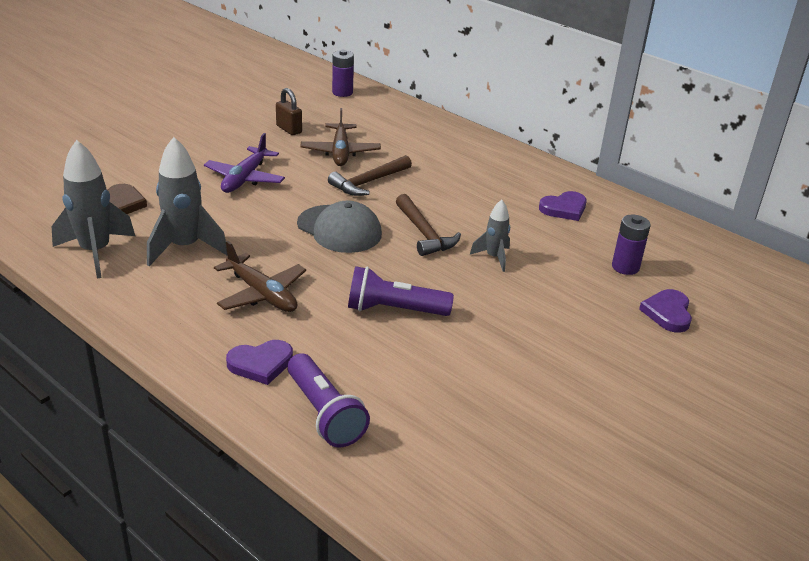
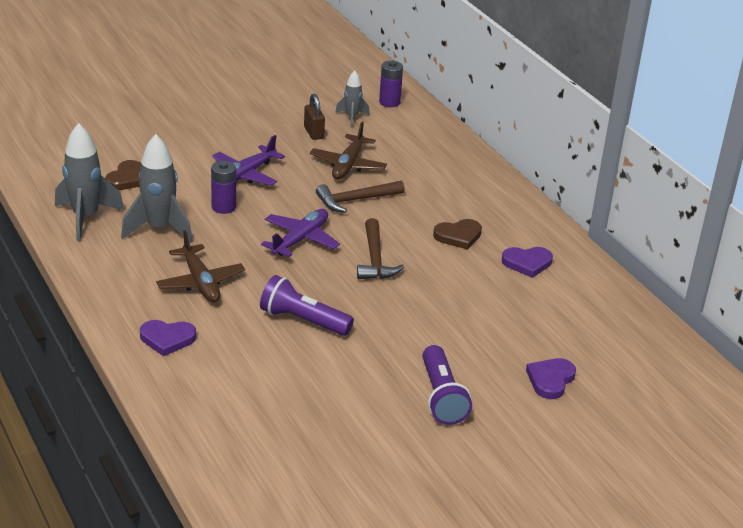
camera: 20 degrees right, 0 degrees up
purple flashlight [287,353,370,448] -> purple flashlight moved to [422,345,472,425]
grey cap [297,200,382,253] -> purple plane [261,209,340,257]
grey rocket [470,200,510,272] -> grey rocket moved to [335,70,370,128]
purple battery [612,215,651,275] -> purple battery moved to [211,161,236,214]
none -> brown heart [433,219,482,250]

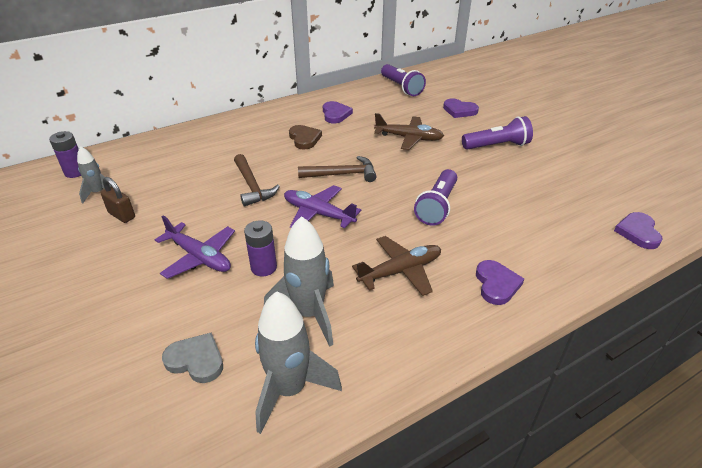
camera: 90 degrees left, 5 degrees up
brown heart [105,160,141,190] -> grey heart [162,333,223,383]
brown padlock [304,94,325,140] -> brown padlock turned 60 degrees clockwise [101,177,135,223]
brown plane [310,122,387,180] -> brown plane moved to [374,113,444,150]
none -> purple flashlight [381,64,426,96]
none -> purple heart [614,212,663,249]

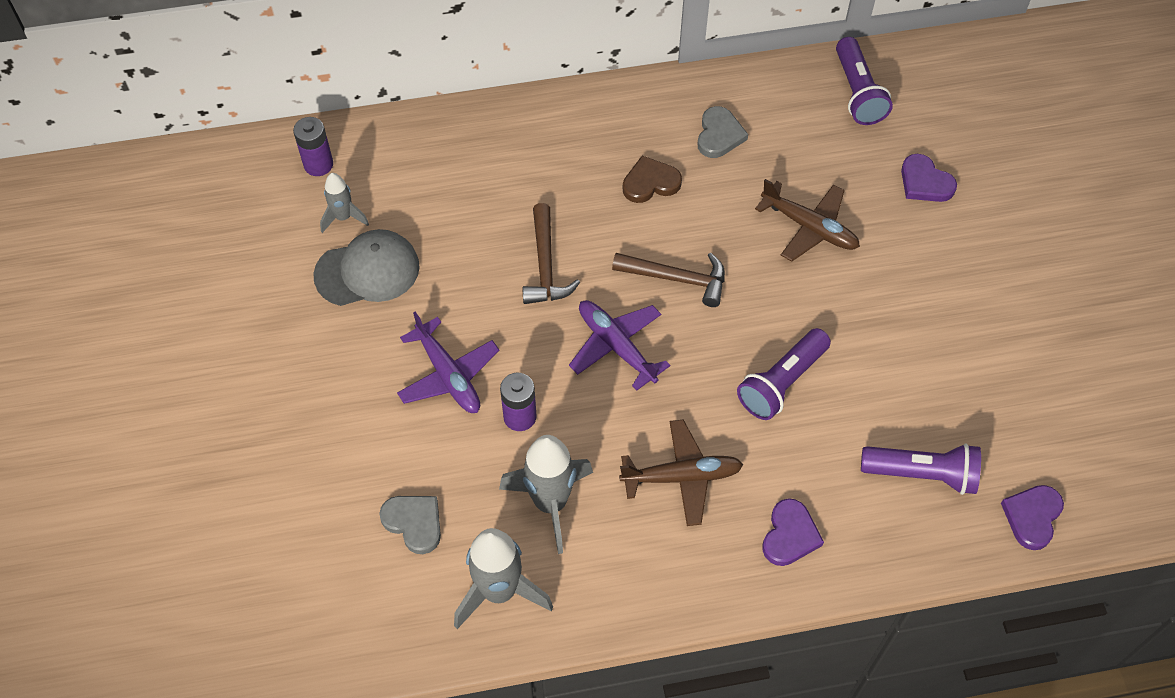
camera: 20 degrees right, 20 degrees up
brown padlock [101,177,135,223] -> grey cap [313,229,420,306]
brown heart [289,125,322,150] -> brown heart turned 105 degrees counterclockwise [623,156,682,203]
purple heart [323,101,353,123] -> grey heart [697,106,748,158]
purple flashlight [462,116,533,150] -> purple flashlight moved to [861,443,981,495]

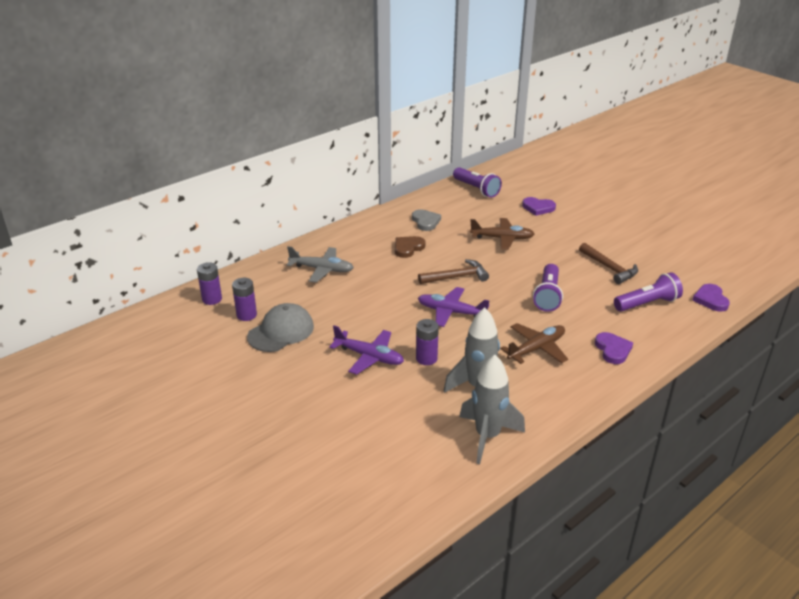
camera: 30 degrees left, 25 degrees down
grey rocket [320,173,369,233] -> purple battery [232,278,257,321]
grey heart [379,496,441,554] -> none
brown hammer [522,203,580,304] -> brown hammer moved to [579,243,638,284]
none -> grey plane [287,246,354,283]

